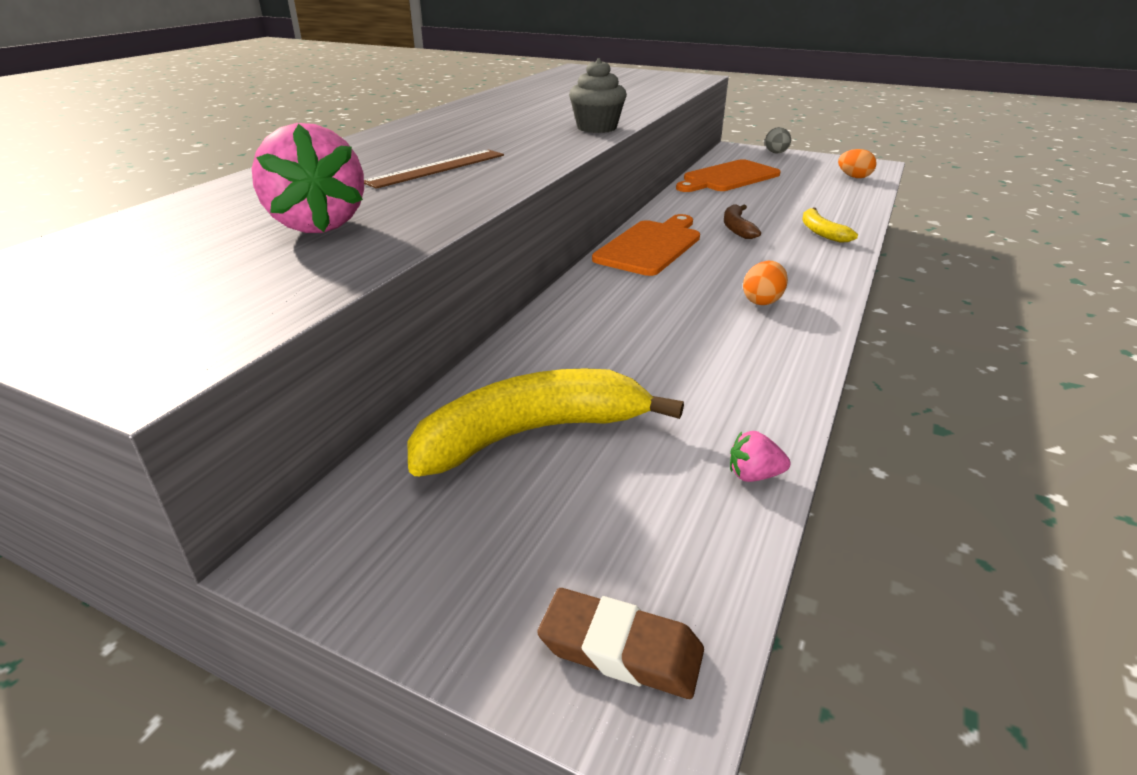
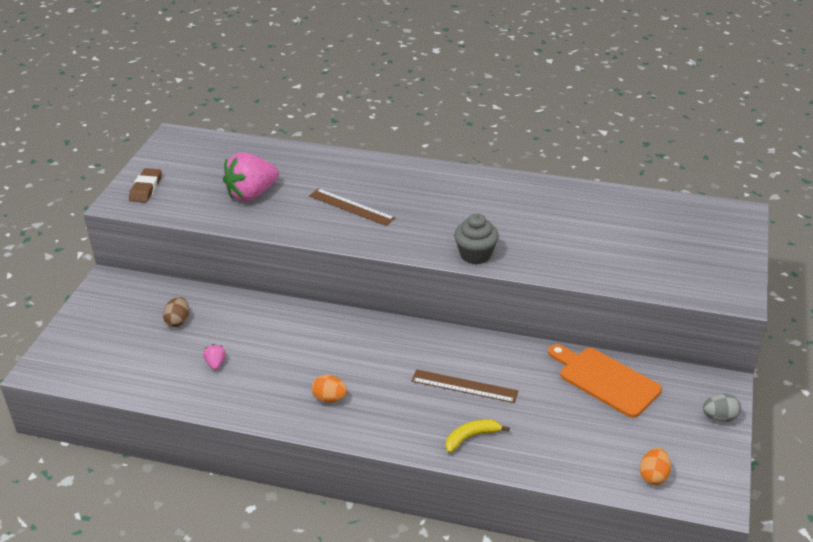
camera: 80 degrees right, 5 degrees up
yellow banana [407,368,684,476] -> brown egg [163,297,189,327]
brown eraser [537,588,704,699] -> brown eraser moved to [129,168,162,203]
orange cutting board [592,214,700,276] -> none
brown banana [724,204,761,239] -> brown ruler [411,369,518,403]
pink strawberry [730,431,791,482] -> pink strawberry moved to [203,344,226,370]

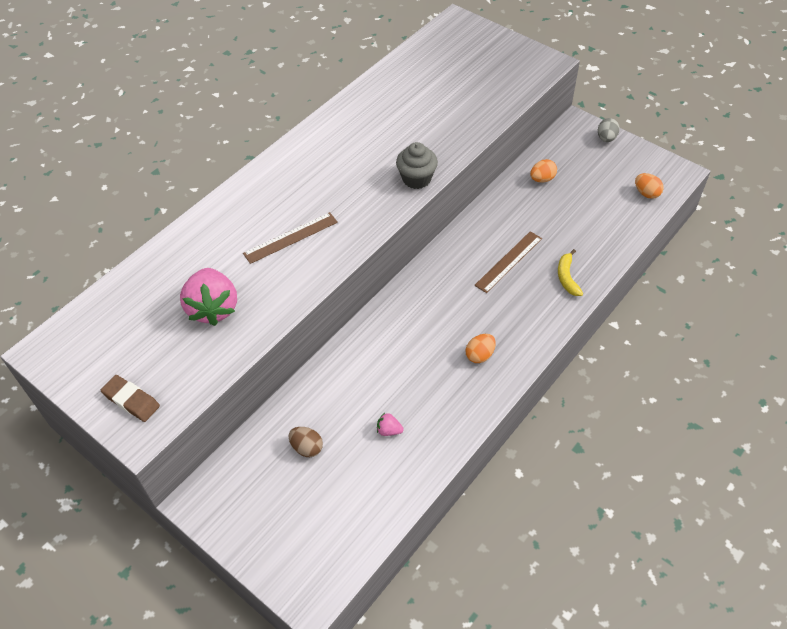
camera: 65 degrees left, 15 degrees up
orange cutting board [548,344,662,418] -> orange egg [530,159,557,183]

